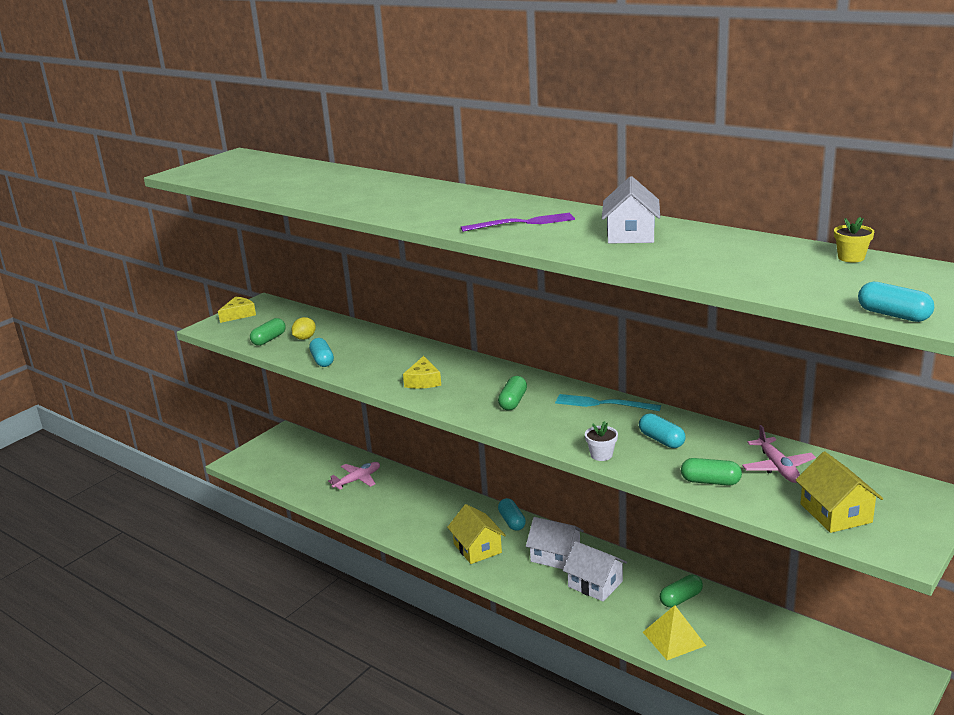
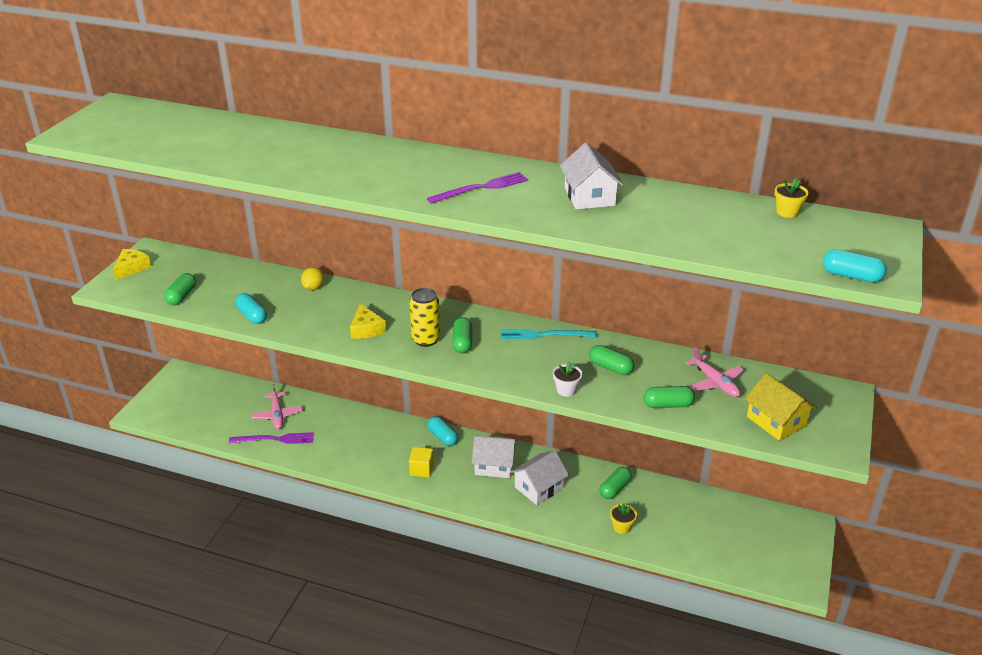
camera: 20 degrees left, 10 degrees up
yellow lemon [292,317,316,340] -> yellow lemon moved to [301,267,324,290]
pink plane [328,462,380,490] -> pink plane turned 135 degrees clockwise [251,384,303,429]
yellow house [447,504,506,564] -> yellow cube [409,447,434,477]
white house [563,541,627,601] -> white house turned 60 degrees counterclockwise [511,450,569,505]
turquoise capsule [639,413,685,448] -> green capsule [589,345,634,375]
yellow pyramid [643,605,706,660] -> yellow flower pot [610,503,637,534]
none -> purple fork [229,432,314,444]
none -> yellow can [409,288,440,347]

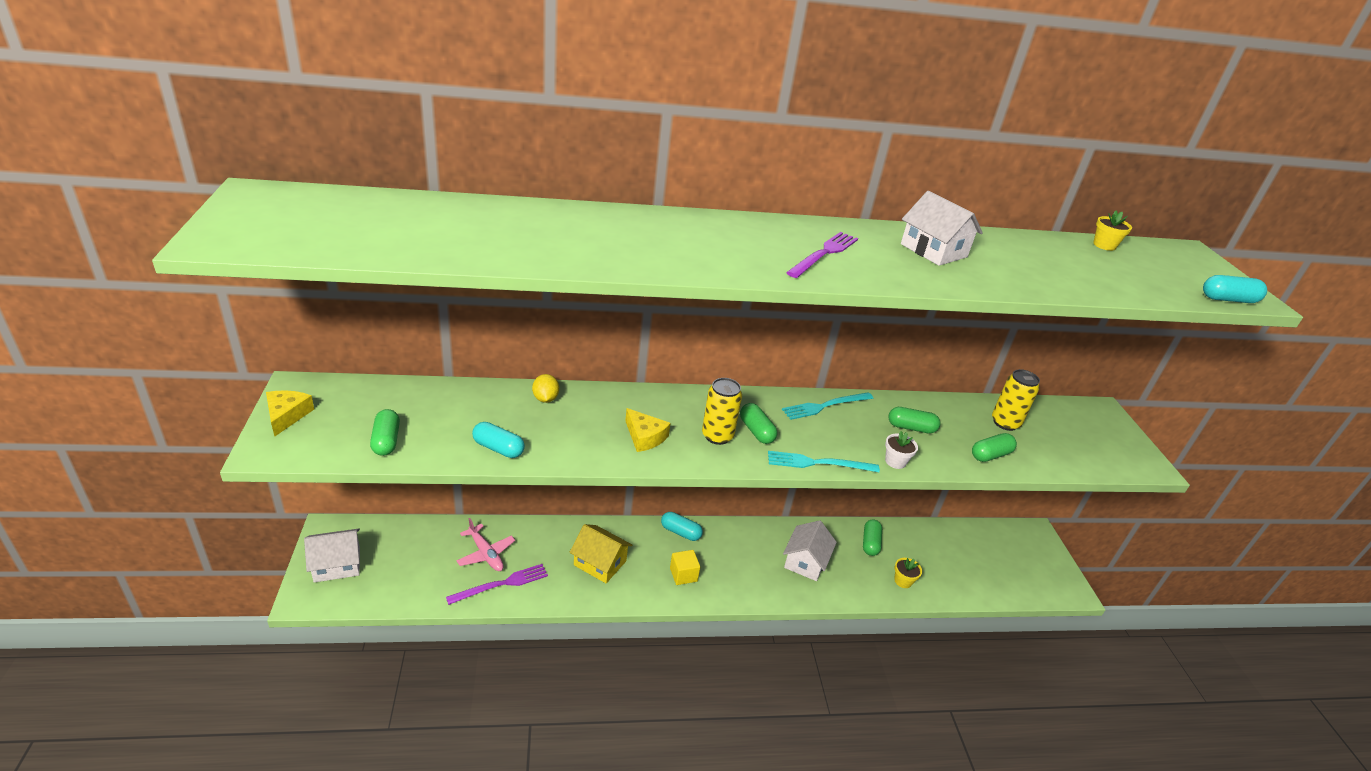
camera: 30 degrees left, 0 degrees up
white house [472,436,517,478] -> white house moved to [304,528,360,583]
pink plane [685,346,744,397] -> yellow can [992,369,1040,431]
yellow house [745,373,817,441] -> yellow house moved to [570,524,632,583]
none -> turquoise fork [768,451,880,472]

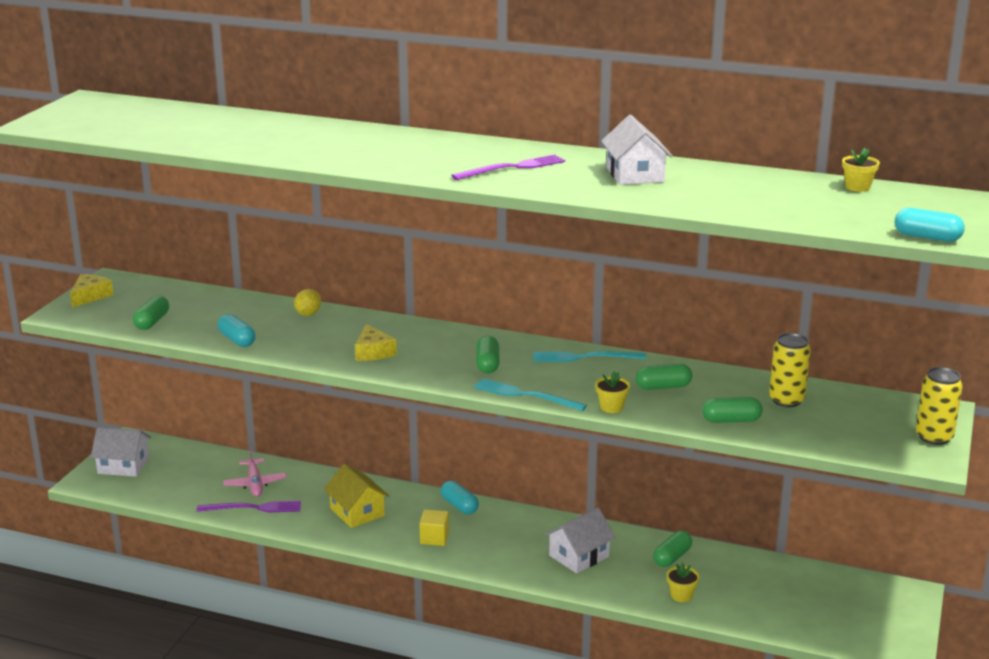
camera: 30 degrees right, 10 degrees down
yellow can [702,378,742,445] -> yellow can moved to [916,367,963,445]
white flower pot [885,431,918,469] -> yellow flower pot [595,371,630,413]
green capsule [888,407,941,434] -> green capsule turned 45 degrees counterclockwise [636,364,692,390]

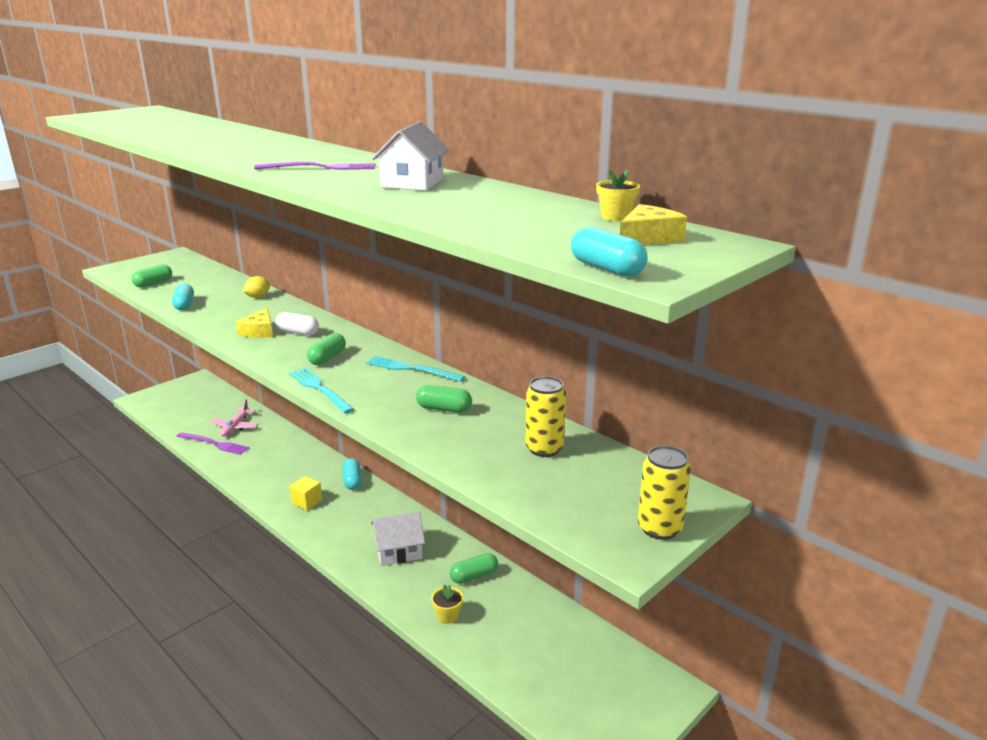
camera: 25 degrees right, 0 degrees up
yellow cheese [70,274,113,307] -> yellow cheese moved to [620,204,687,245]
white house [91,427,151,477] -> none
yellow house [324,464,390,528] -> none
yellow flower pot [595,371,630,413] -> none
green capsule [702,397,763,423] -> none
none -> white capsule [275,312,319,335]

